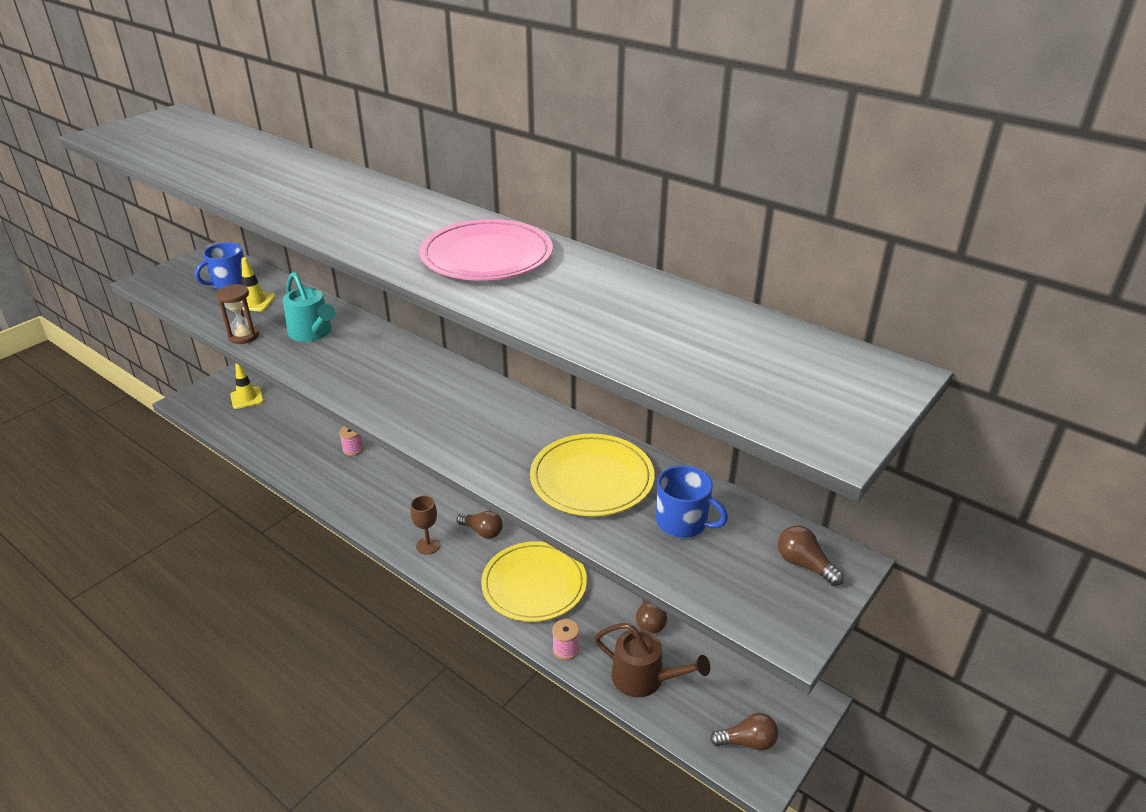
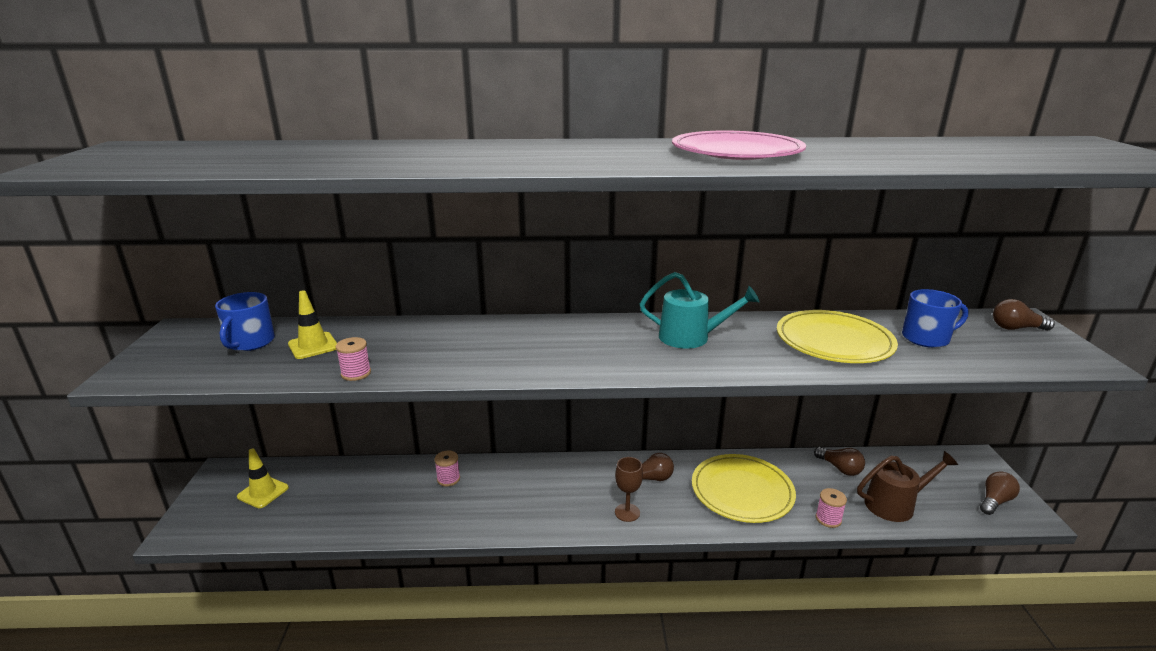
camera: 40 degrees left, 10 degrees down
brown hourglass [216,284,259,344] -> pink spool [336,337,371,381]
turquoise watering can [283,272,336,342] -> turquoise watering can moved to [640,272,760,349]

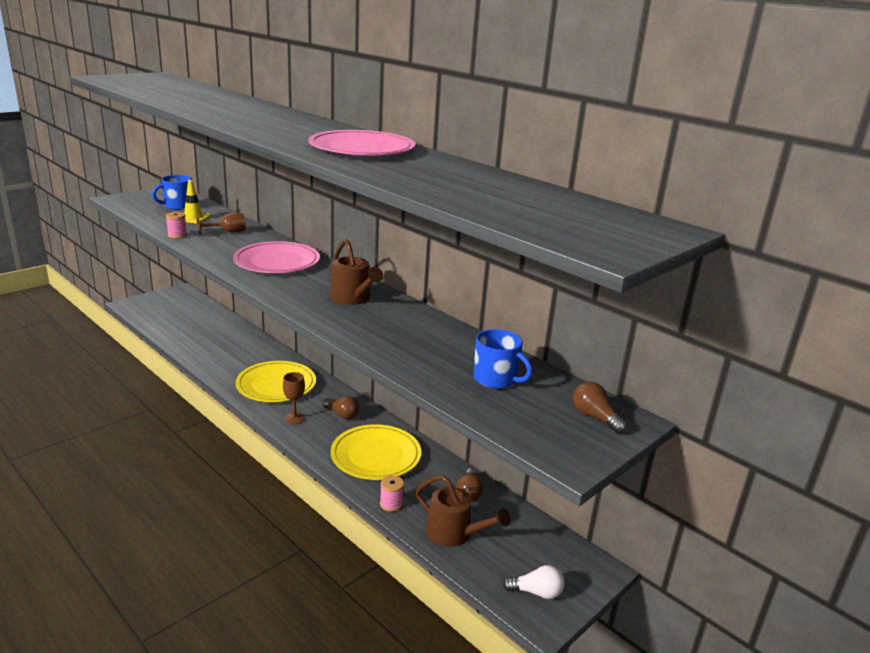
camera: 45 degrees right, 0 degrees up
yellow traffic cone [237,448,289,508] -> none
pink spool [434,451,460,486] -> none
turquoise watering can [640,272,760,349] -> brown watering can [330,239,383,305]
yellow plate [777,310,898,363] -> yellow plate moved to [236,361,316,402]
brown light bulb [980,472,1020,515] -> white light bulb [502,565,564,599]
none -> brown goblet [197,213,246,235]
none -> pink plate [233,241,320,273]

